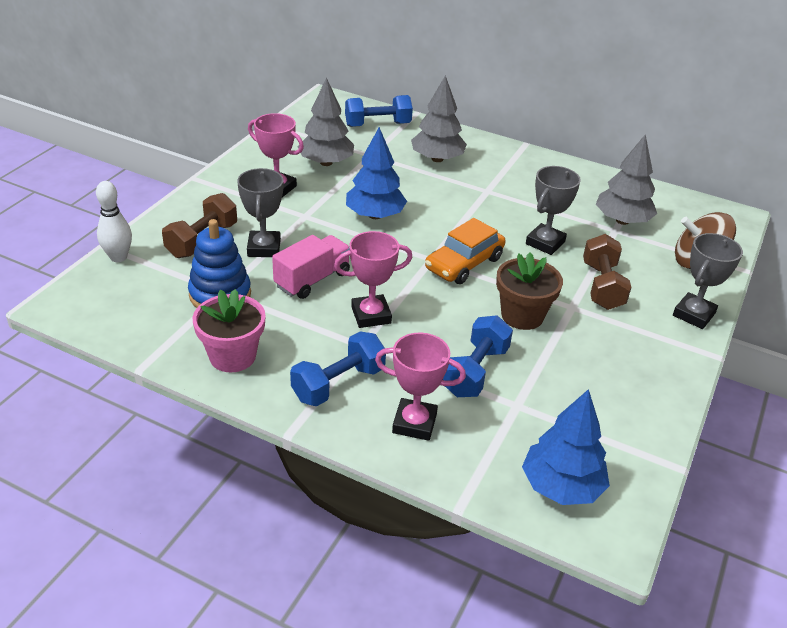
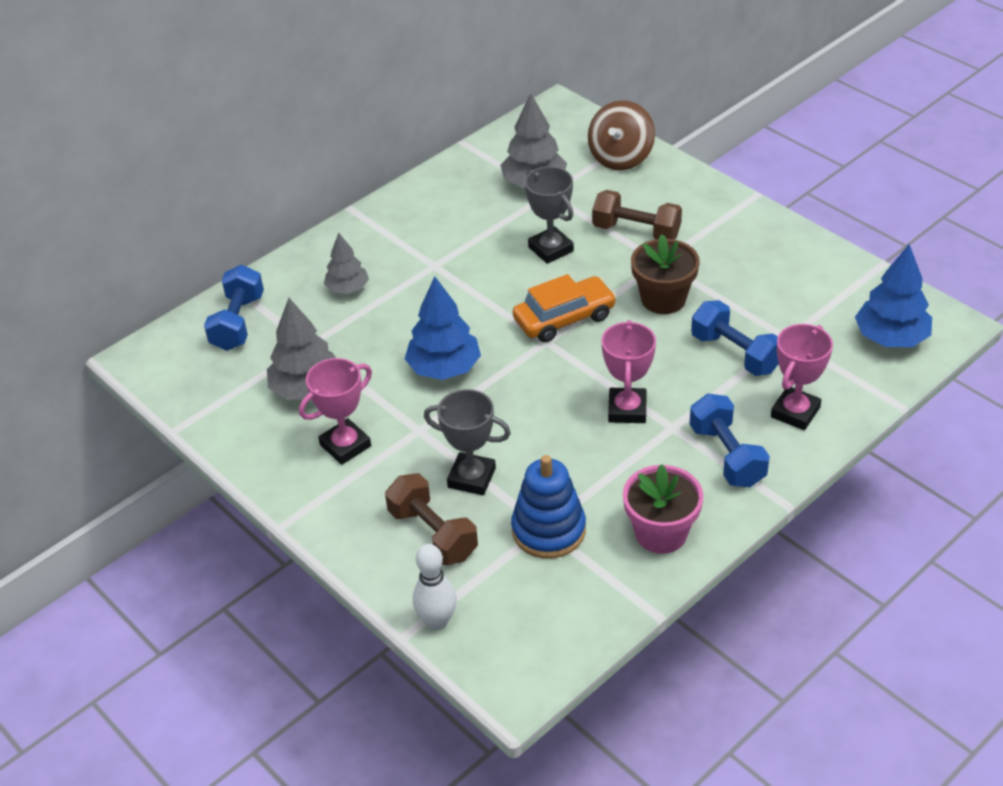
camera: 65 degrees left, 5 degrees up
pink truck [272,235,350,299] -> none
grey tree [411,75,467,162] -> grey tree [324,232,369,294], size x0.63
orange car [425,218,506,284] -> orange car turned 90 degrees counterclockwise [513,274,617,342]
grey trophy [673,233,743,329] -> none

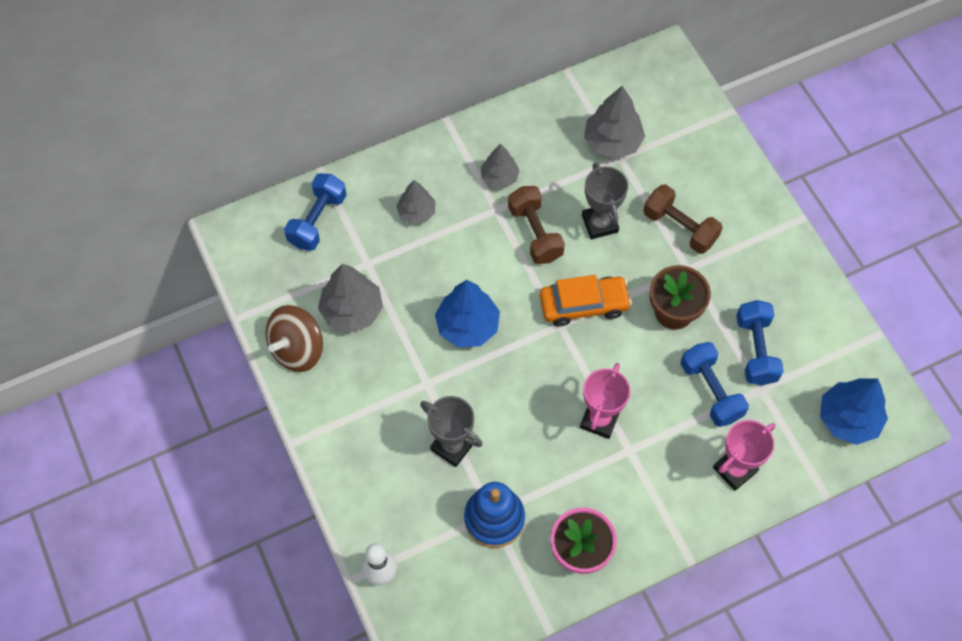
camera: 15 degrees right, 20 degrees up
pink trophy [299,358,372,465] -> none
brown dumbbell [385,473,478,565] -> brown dumbbell moved to [508,186,565,264]
brown spinning top [588,100,655,170] -> brown spinning top moved to [266,305,323,372]
blue dumbbell [690,393,770,487] -> blue dumbbell moved to [736,300,784,385]
none -> grey tree [481,144,520,188]

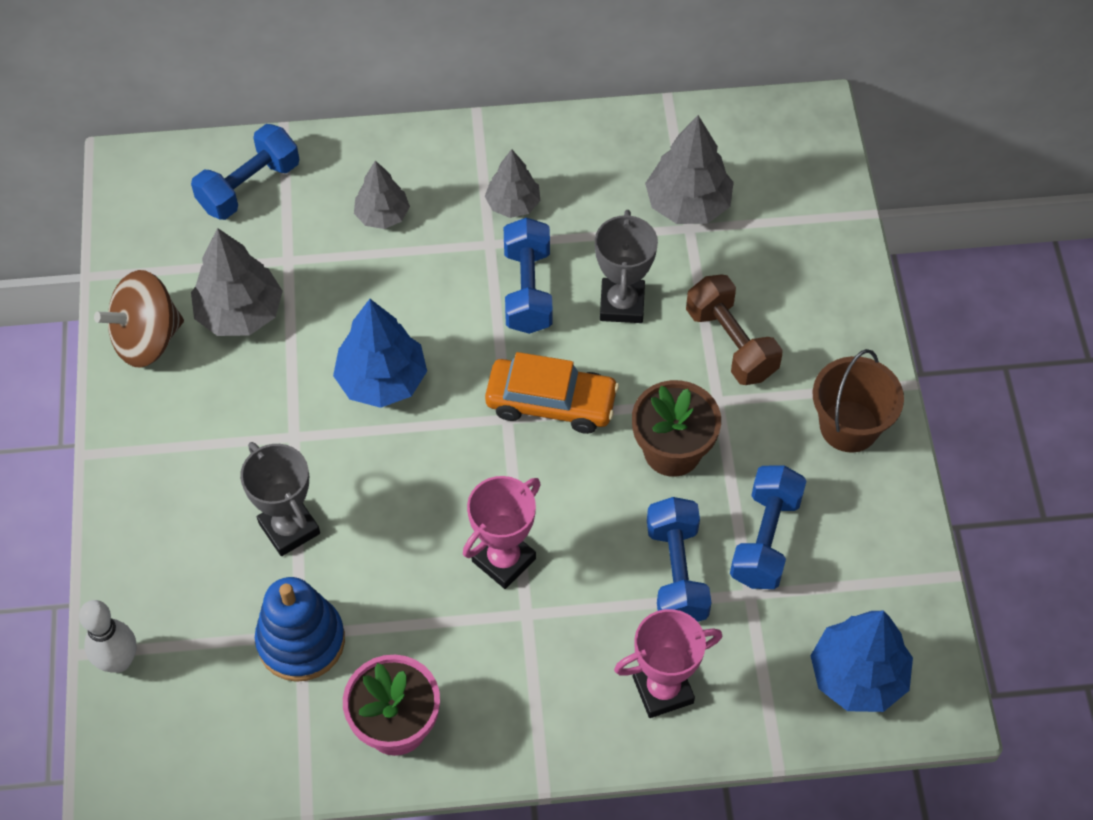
camera: 20 degrees right, 5 degrees down
brown dumbbell [508,186,565,264] -> blue dumbbell [504,218,553,334]
none -> brown bucket [813,349,904,453]

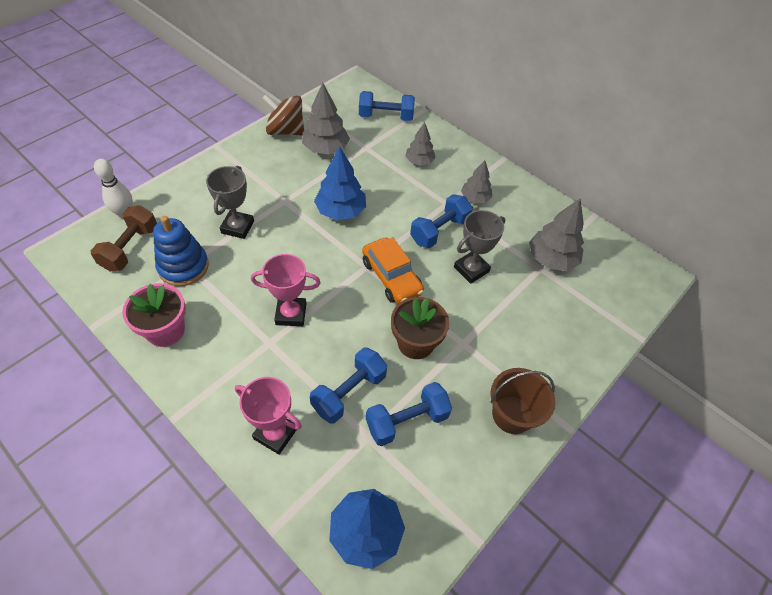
camera: 45 degrees right, 5 degrees down
brown dumbbell [686,274,783,385] -> brown dumbbell moved to [91,205,157,271]

